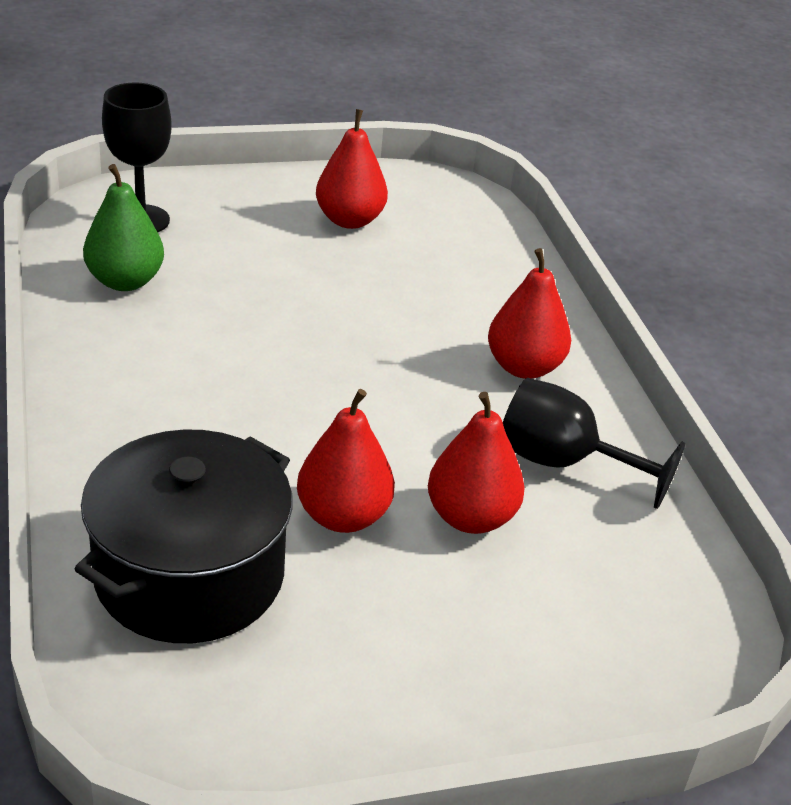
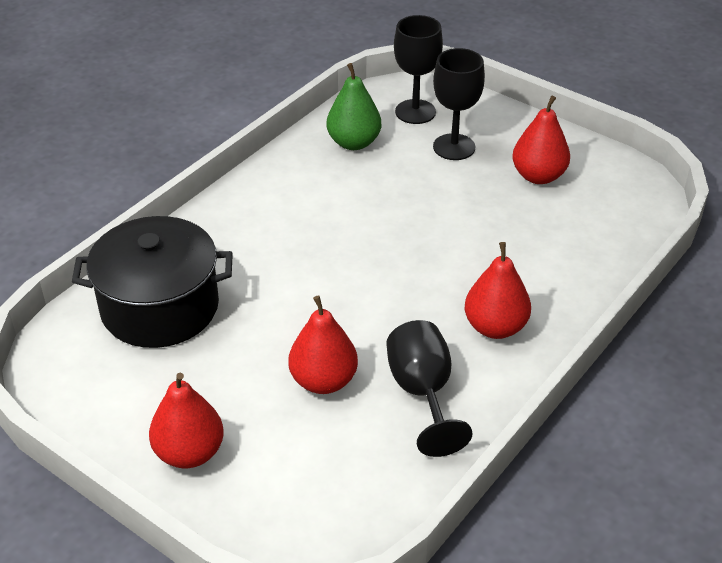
camera: 55 degrees right, 5 degrees up
red pear [297,389,395,533] -> red pear moved to [149,373,224,468]
none -> black goblet [433,48,485,160]

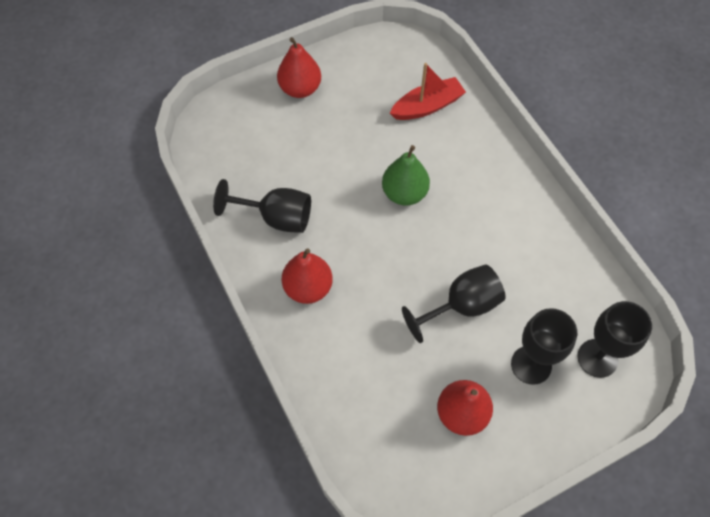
camera: 115 degrees right, 20 degrees up
black pot [72,216,233,348] -> red boat [390,63,466,120]
red pear [288,296,358,394] -> none
green pear [327,63,381,150] -> green pear moved to [382,145,430,205]
none -> black goblet [402,265,506,343]

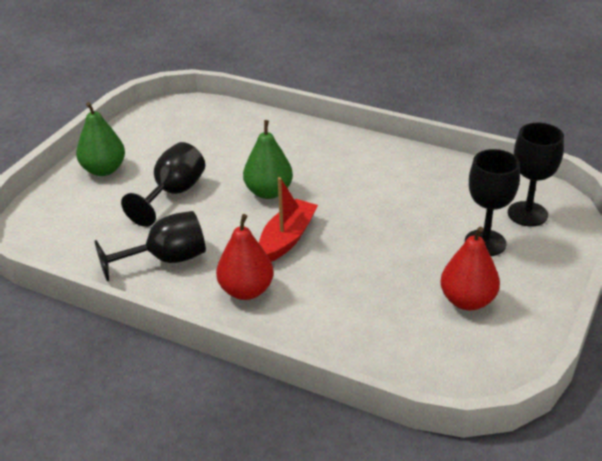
camera: 35 degrees left, 25 degrees down
red pear [277,37,321,98] -> green pear [76,102,125,176]
red boat [390,63,466,120] -> red boat moved to [259,177,318,262]
black goblet [402,265,506,343] -> black goblet moved to [121,142,205,227]

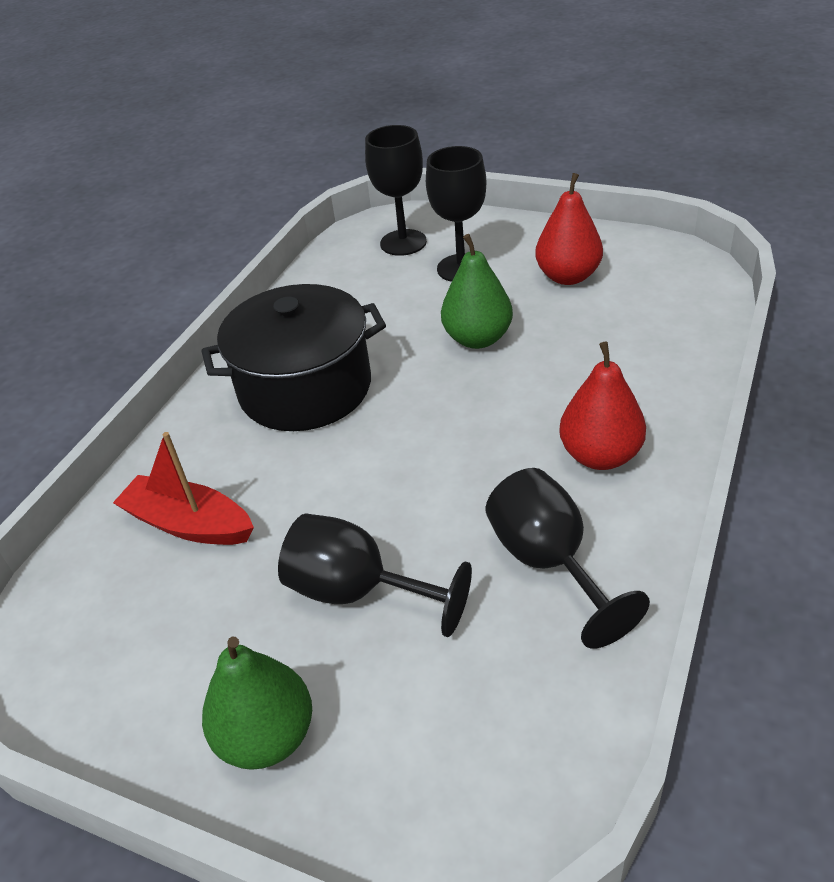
camera: 90 degrees left, 5 degrees up
green pear [243,120,293,199] -> green pear moved to [441,234,513,349]
red boat [259,177,318,262] -> red boat moved to [113,432,254,545]
none -> black pot [201,284,386,431]

